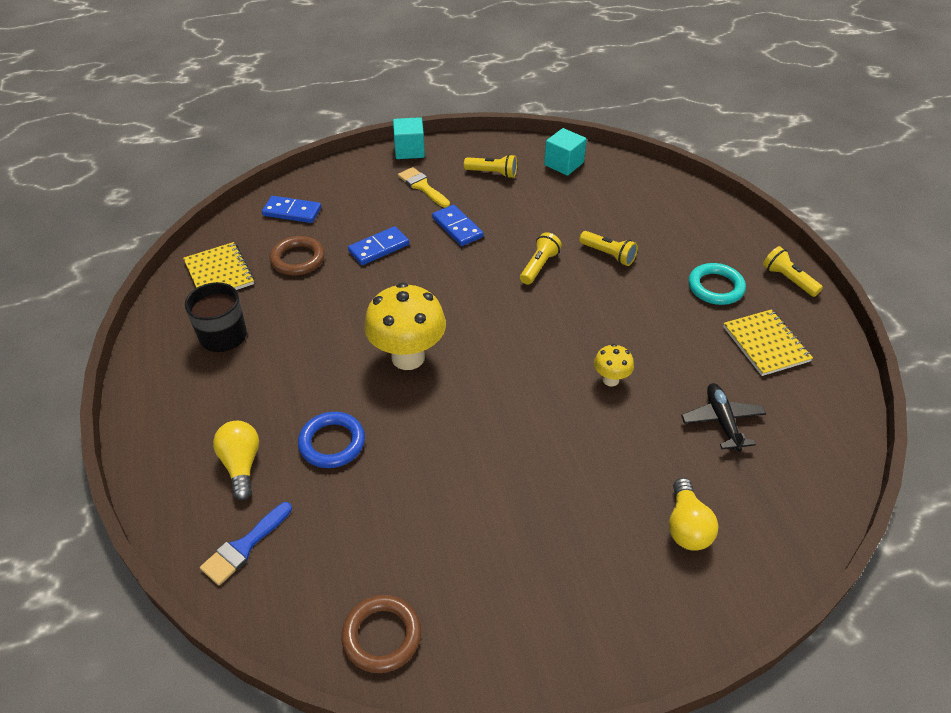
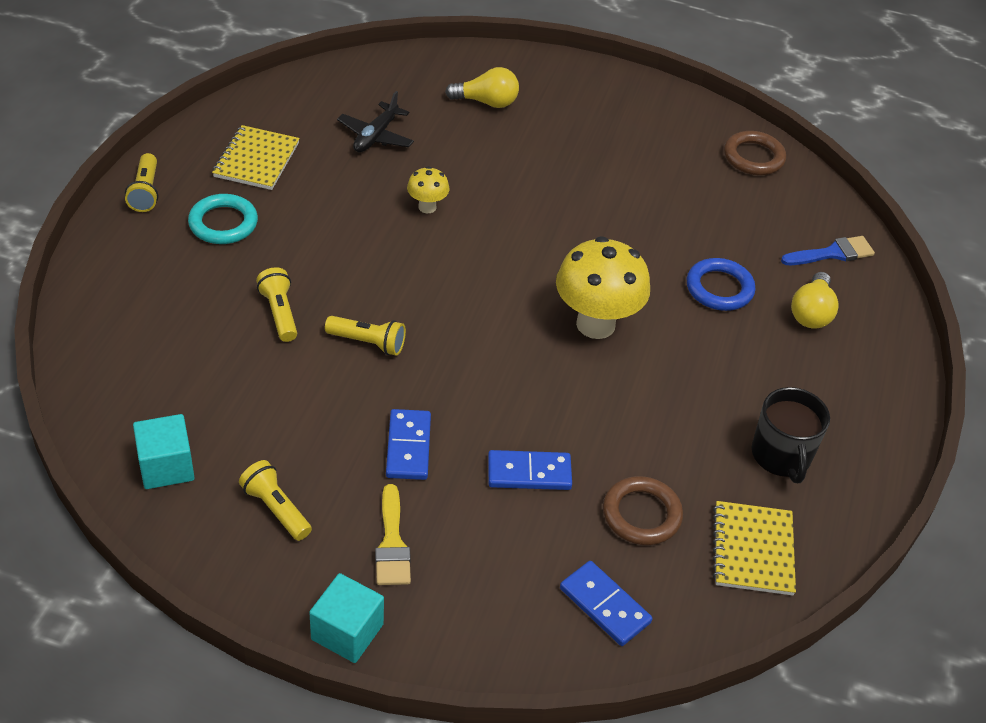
camera: 150 degrees left, 0 degrees up
yellow flashlight [520,232,562,285] -> yellow flashlight turned 135 degrees counterclockwise [325,316,406,356]
yellow light bulb [669,478,718,551] -> yellow light bulb turned 60 degrees clockwise [445,67,519,108]

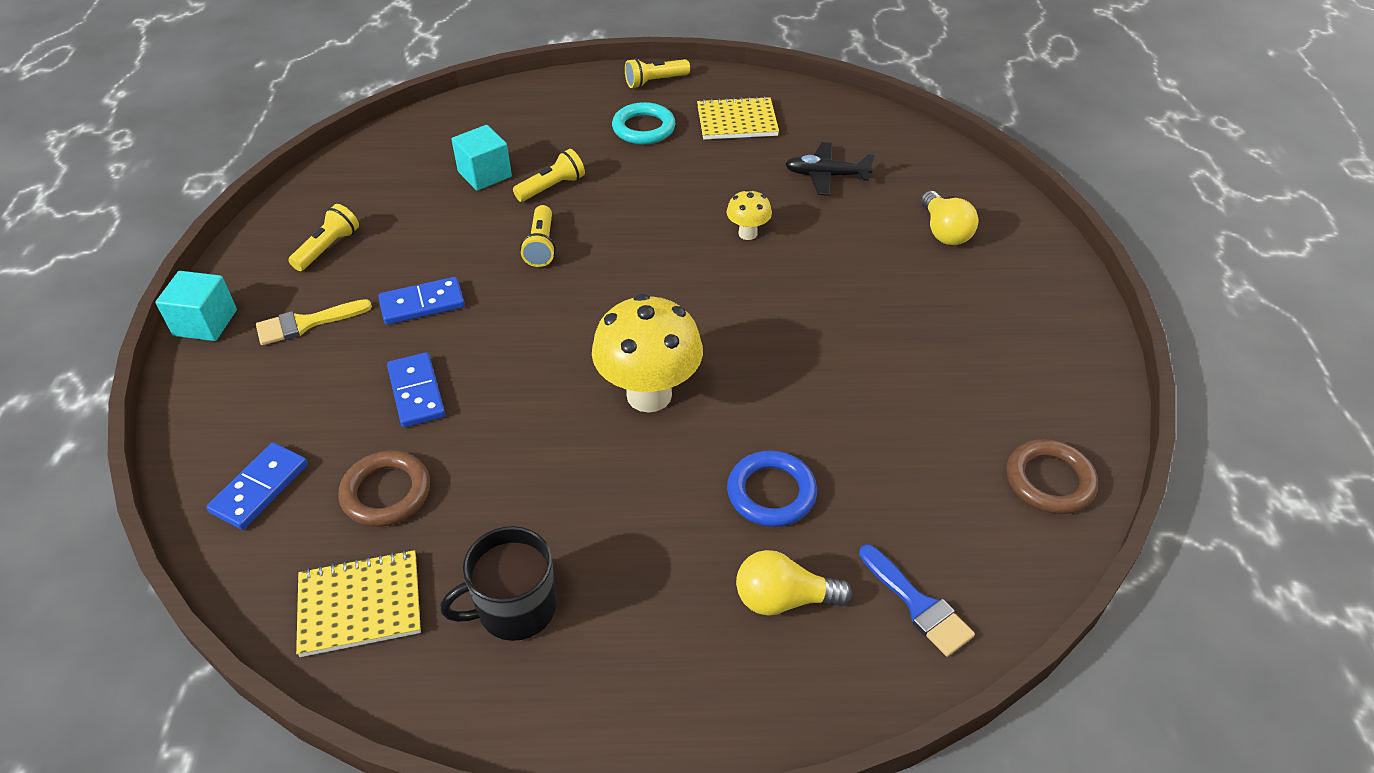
camera: 75 degrees right, 0 degrees up
turquoise cube [133,414,195,489] -> turquoise cube moved to [451,125,512,191]

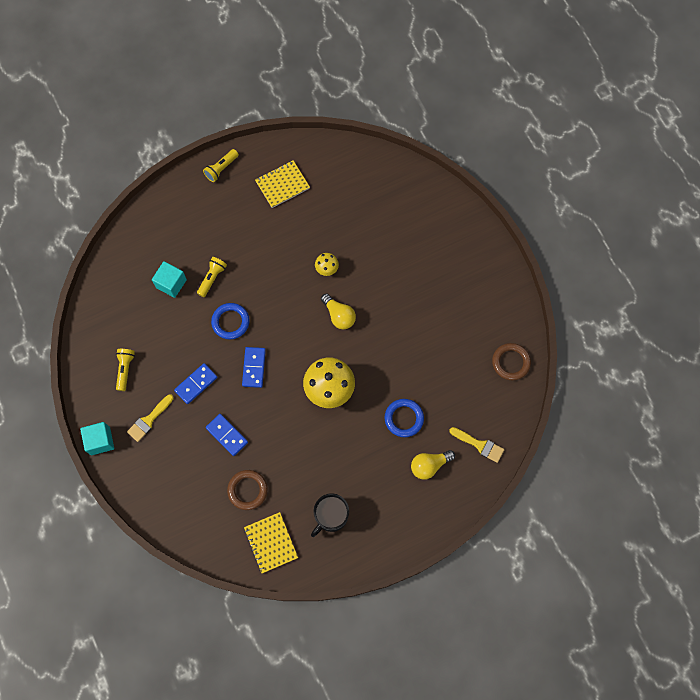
camera: 25 degrees left, 25 degrees up
blue domino [206,443,308,530] -> blue domino moved to [242,347,266,388]
yellow notebook [296,550,421,657] -> yellow notebook turned 75 degrees counterclockwise [244,512,298,573]
yellow flashlight [520,205,556,267] -> blue ring [211,303,250,340]
turquoise ring [612,102,675,144] -> none
black plane [785,142,875,196] -> none
blue brush [859,544,975,657] -> yellow brush [449,427,504,463]
yellow light bulb [921,191,978,245] -> yellow light bulb moved to [321,294,356,329]

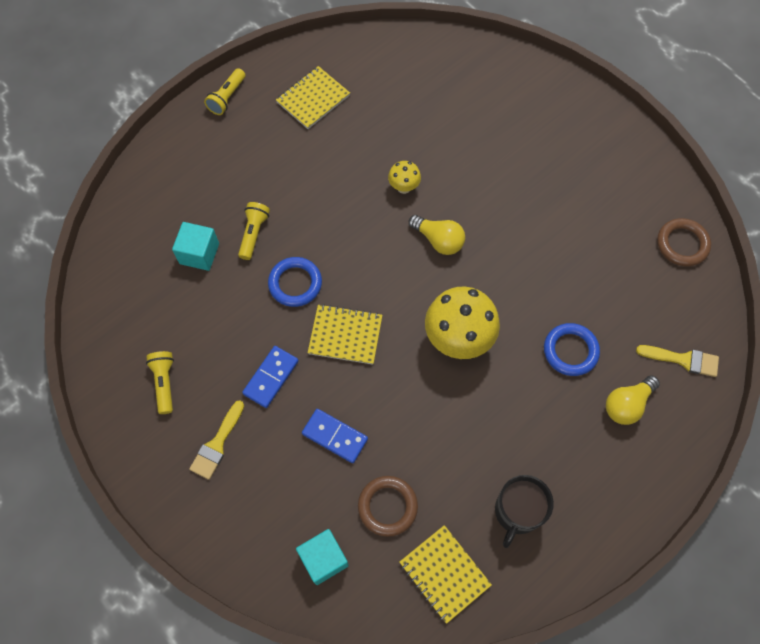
camera: 15 degrees left, 5 degrees down
turquoise cube [80,422,114,455] -> turquoise cube moved to [296,529,349,585]
blue domino [242,347,266,388] -> yellow notebook [308,304,382,365]

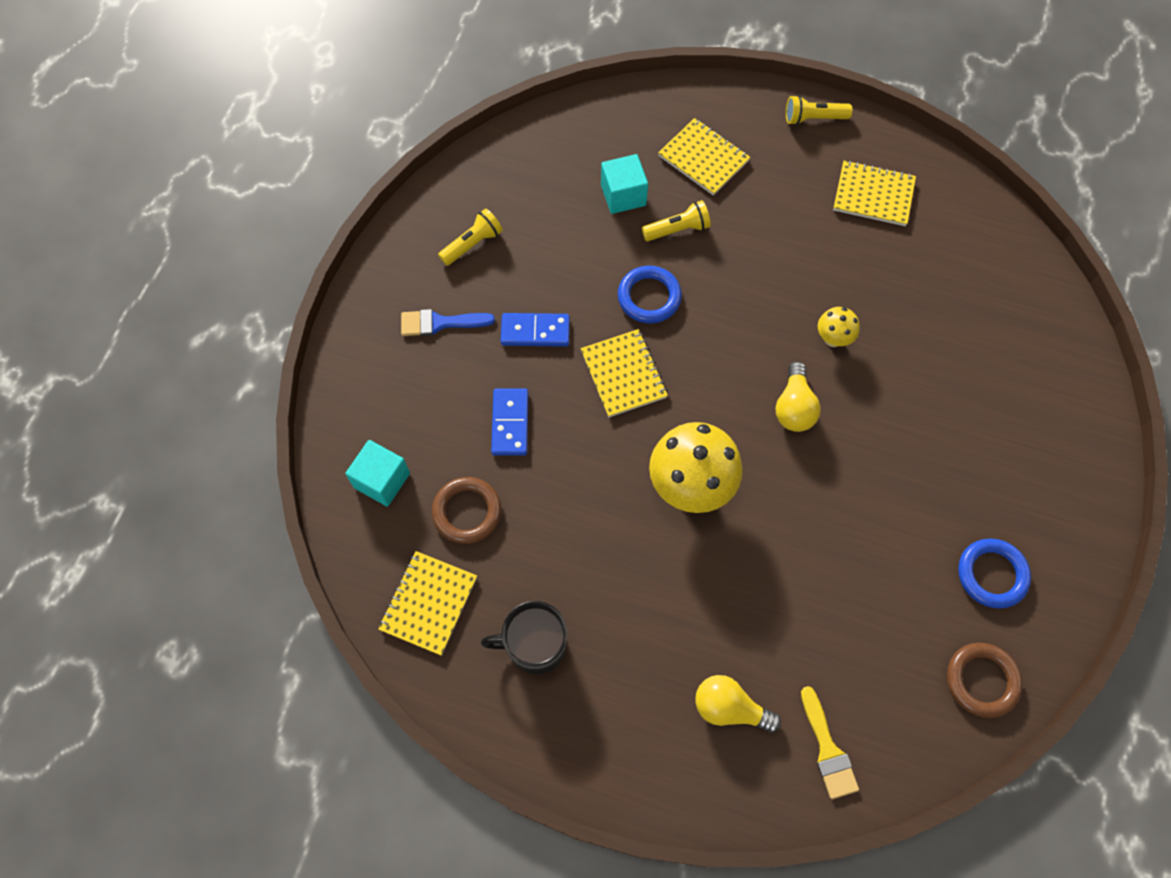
camera: 60 degrees right, 0 degrees up
yellow brush [189,400,244,480] -> blue brush [401,309,495,336]
blue ring [544,323,600,376] -> blue ring moved to [958,539,1031,608]
none -> yellow notebook [658,118,751,196]

